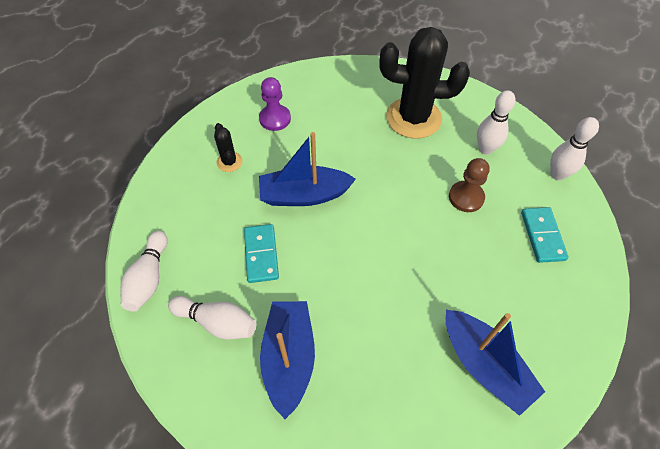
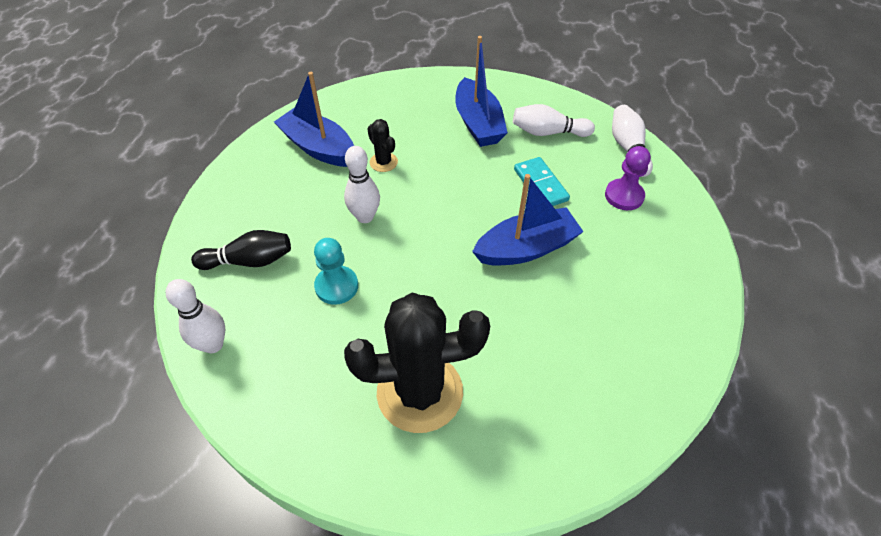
camera: 165 degrees right, 5 degrees down
black cactus [214,123,243,172] -> black cactus moved to [367,119,398,172]
purple pawn [259,77,291,131] -> purple pawn moved to [605,146,651,210]
brown pawn [449,158,490,212] -> turquoise pawn [314,238,358,305]
white bowling pin [477,90,516,155] -> white bowling pin moved to [344,146,380,223]
turquoise domino [521,207,569,263] -> black bowling pin [191,230,291,270]

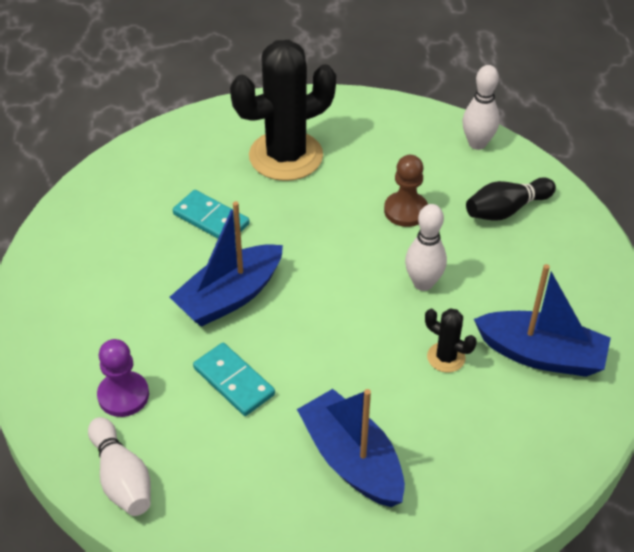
camera: 160 degrees right, 5 degrees down
turquoise pawn [314,238,358,305] -> brown pawn [384,155,428,227]
white bowling pin [513,104,595,137] -> none
none -> turquoise domino [173,190,250,239]

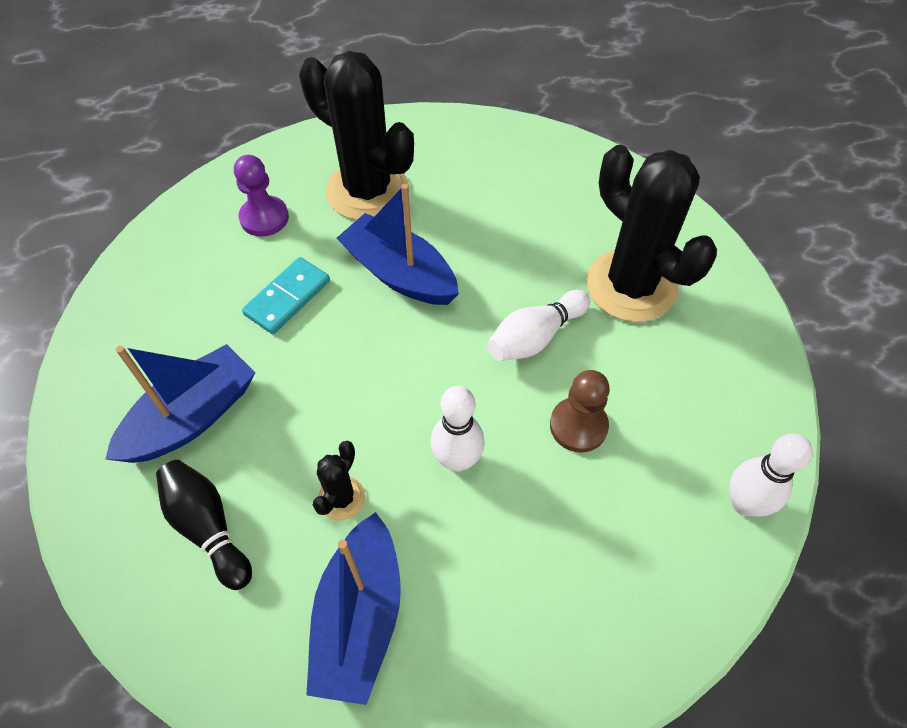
camera: 80 degrees right, 10 degrees up
white bowling pin [88,417,151,516] -> white bowling pin moved to [487,290,590,361]
turquoise domino [173,190,250,239] -> none
black bowling pin [466,177,556,221] -> black bowling pin moved to [156,460,252,590]
none -> black cactus [299,51,414,220]

